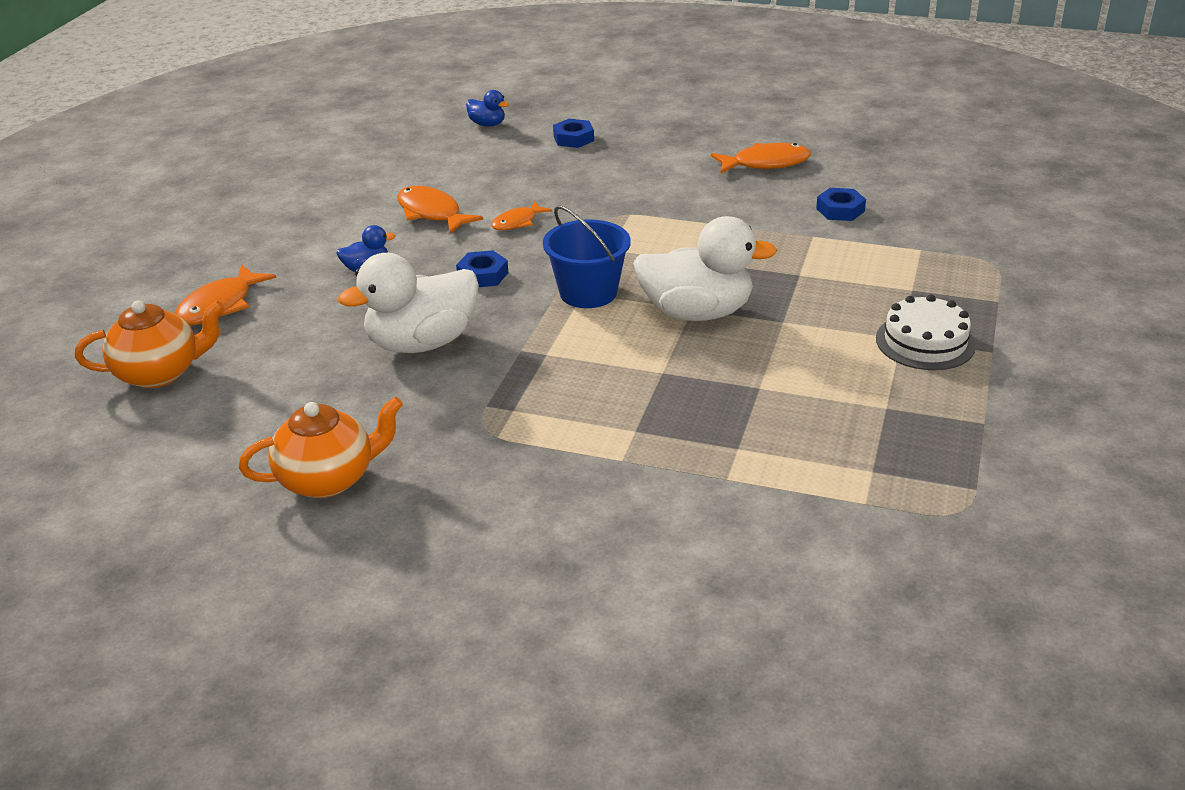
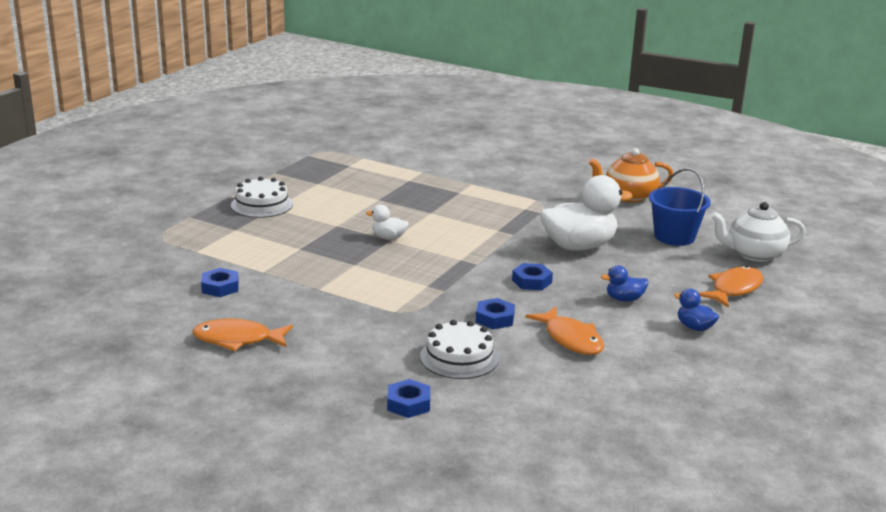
camera: 170 degrees left, 10 degrees down
orange teapot [75,300,224,388] -> white teapot [711,202,805,262]
blue duck [466,90,509,127] -> blue duck moved to [674,289,719,331]
orange fish [491,201,552,230] -> blue nut [476,298,515,329]
blue bucket [543,205,631,308] -> blue bucket moved to [649,168,711,246]
white duck [633,216,777,321] -> white duck [366,205,409,239], size x0.46
none -> white cake [420,320,499,379]

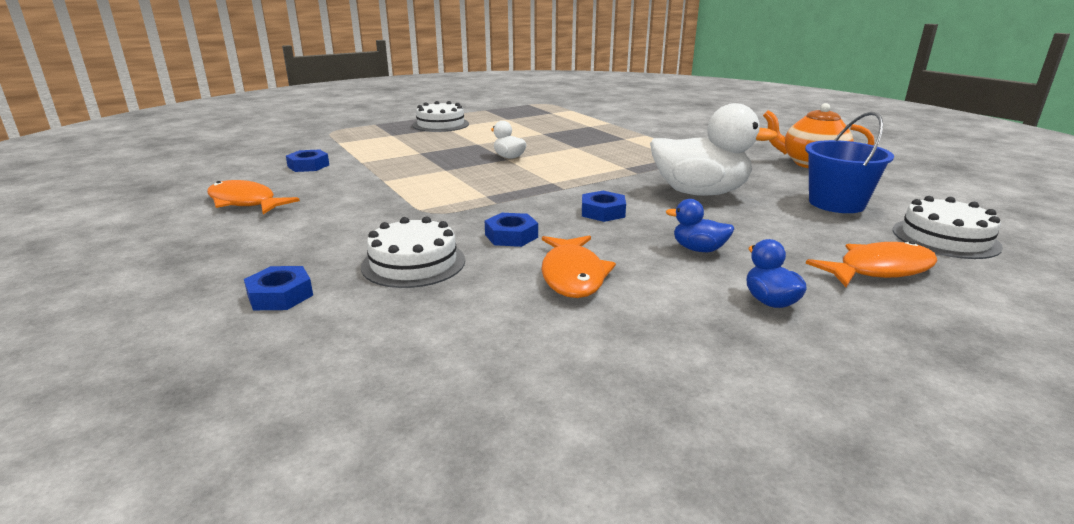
camera: 30 degrees right, 0 degrees up
white teapot [711,202,805,262] -> white cake [893,196,1003,259]

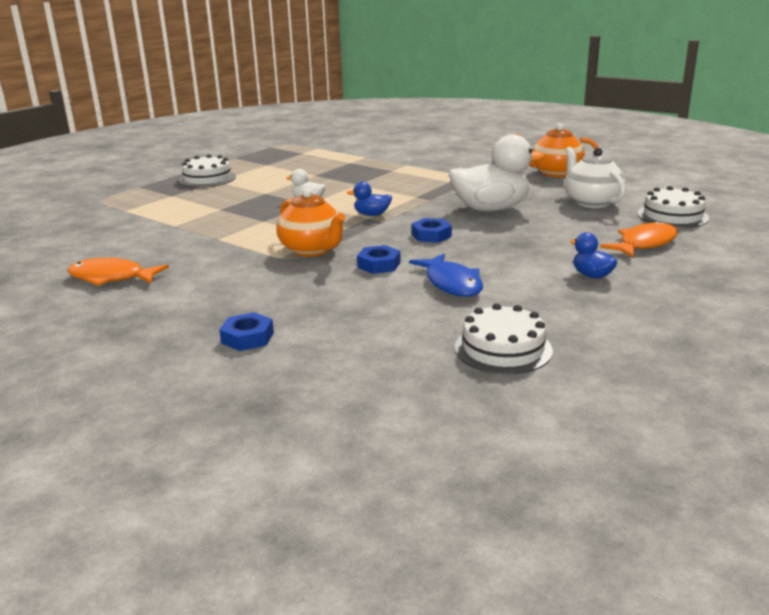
camera: 20 degrees left, 0 degrees up
blue nut [286,149,329,172] -> none
white cake [361,216,465,288] -> white cake moved to [455,303,553,374]
orange fish [541,235,616,298] -> blue fish [409,254,483,297]
blue duck [666,199,734,252] -> blue duck moved to [347,182,392,216]
blue bucket [805,112,894,213] -> white teapot [565,147,626,208]
none -> orange teapot [276,188,345,257]

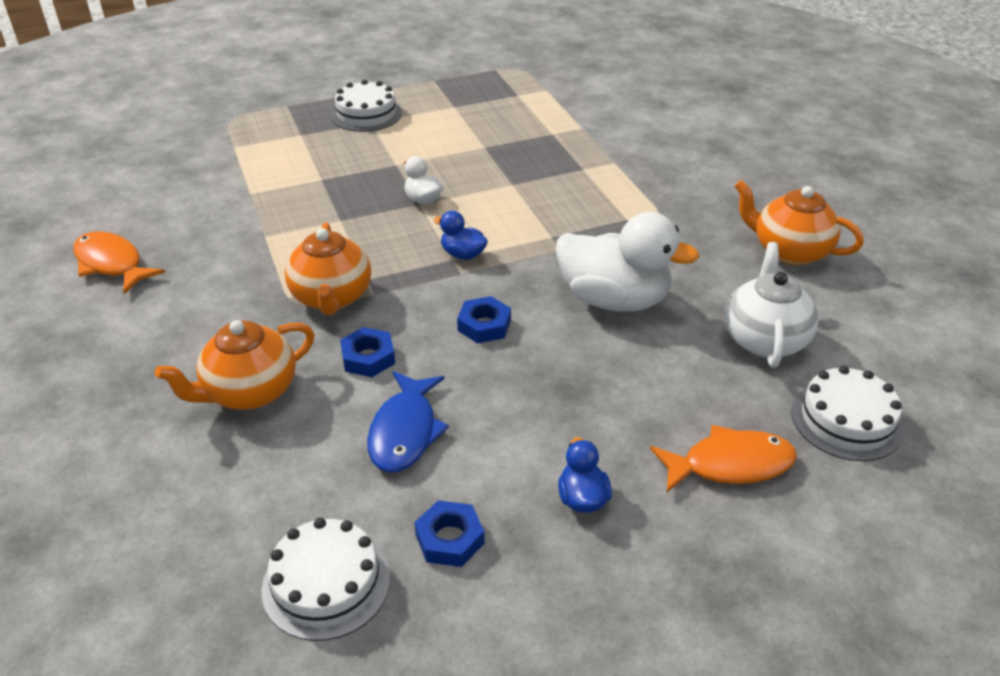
camera: 30 degrees right, 15 degrees up
blue nut [219,312,274,351] -> blue nut moved to [414,500,485,567]
none -> orange teapot [155,320,314,410]

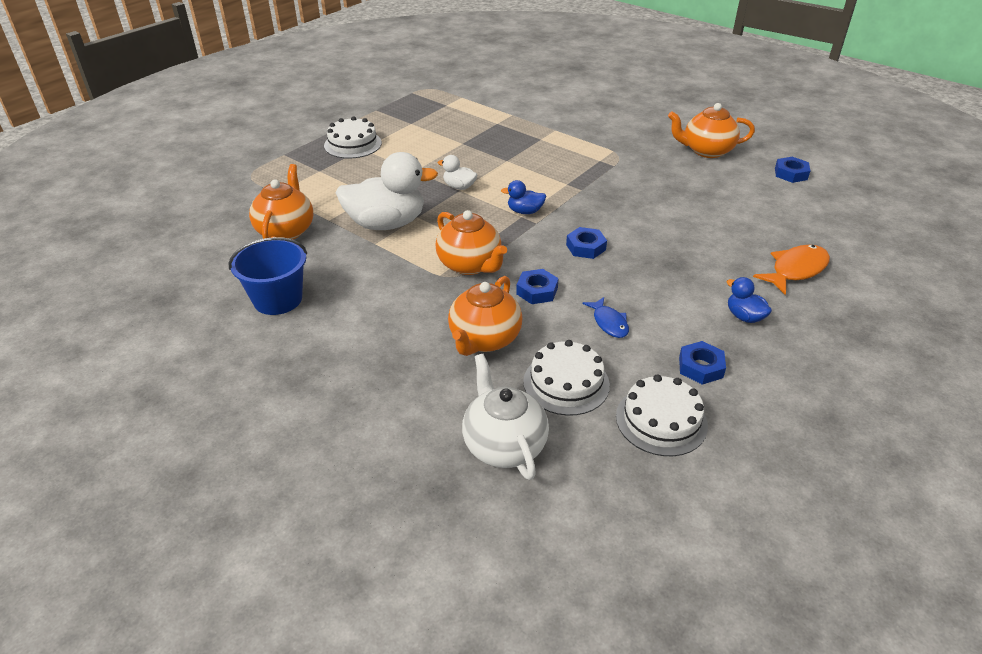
camera: 30 degrees left, 0 degrees up
orange fish [73,231,165,294] -> blue bucket [228,237,307,315]
blue fish [367,371,449,473] -> blue fish [582,297,629,338], size x0.63
white duck [556,212,699,312] -> white duck moved to [335,152,438,230]
white teapot [725,242,818,368] -> white teapot moved to [462,354,549,480]
white cake [791,366,904,461] -> white cake moved to [523,340,610,416]
none -> orange teapot [249,164,313,239]
none -> blue nut [775,157,810,183]

